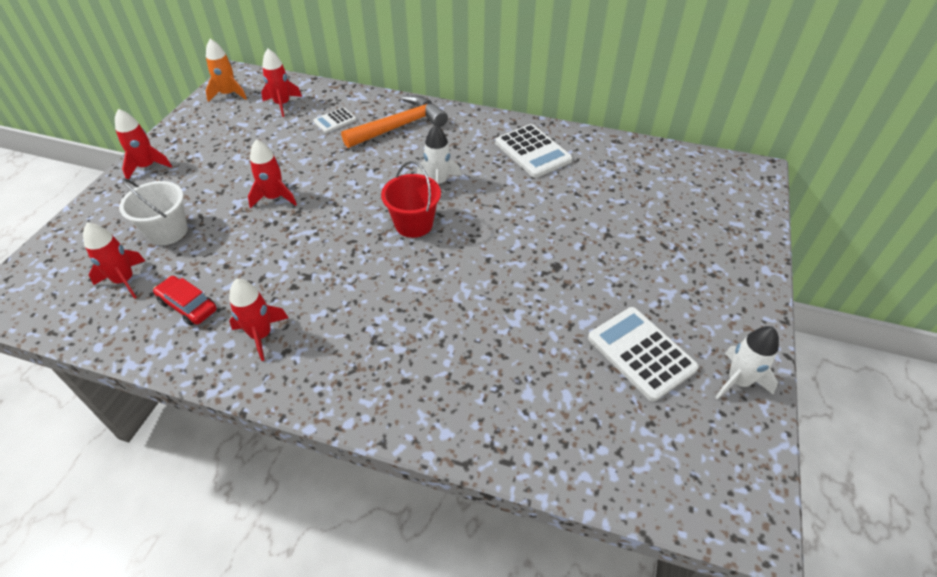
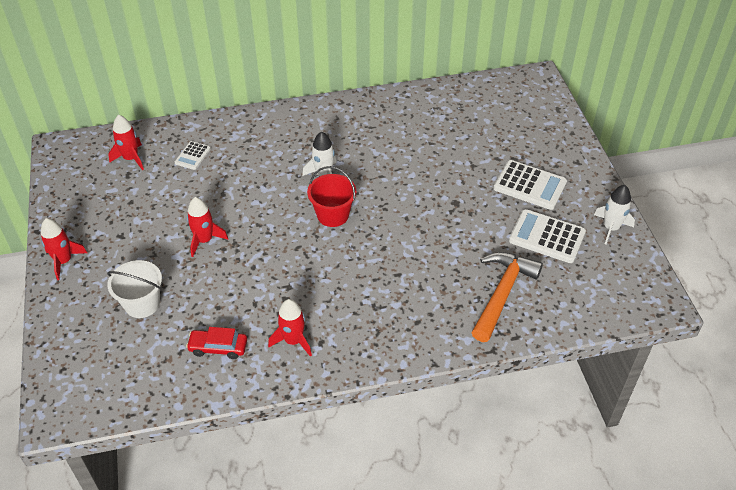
camera: 30 degrees left, 0 degrees up
red rocket [83,223,145,299] -> none
orange rocket [206,39,247,102] -> none
orange hammer [341,95,448,148] -> orange hammer moved to [472,252,543,342]
white calculator [495,124,573,178] -> white calculator moved to [494,160,567,210]

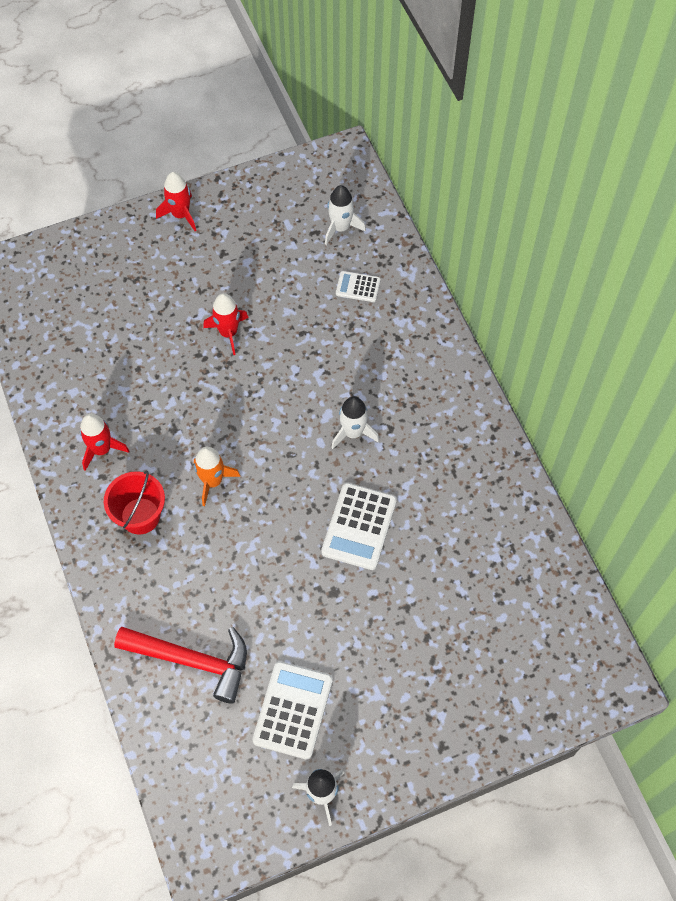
camera: 80 degrees right, 15 degrees up
white bucket [107,260,162,318] -> none
red rocket [108,115,144,170] -> white rocket [325,185,366,245]
red car [186,327,247,359] -> none
red bucket [307,166,356,227] -> red bucket moved to [104,471,165,534]
orange hammer [472,252,543,342] -> red hammer [114,627,247,703]
white calculator [494,160,567,210] -> white calculator moved to [321,483,397,570]
none -> orange rocket [194,447,240,506]

